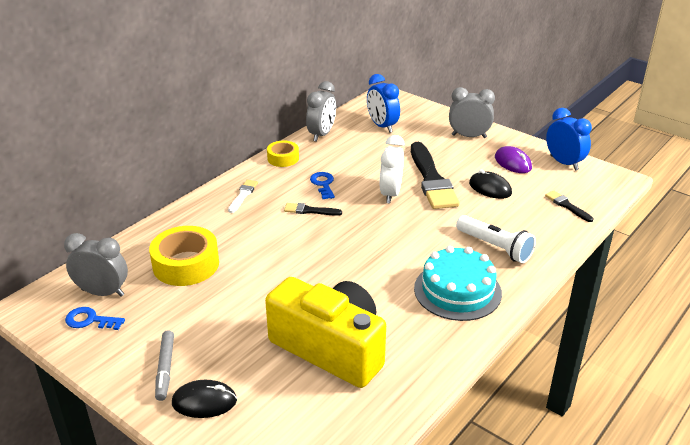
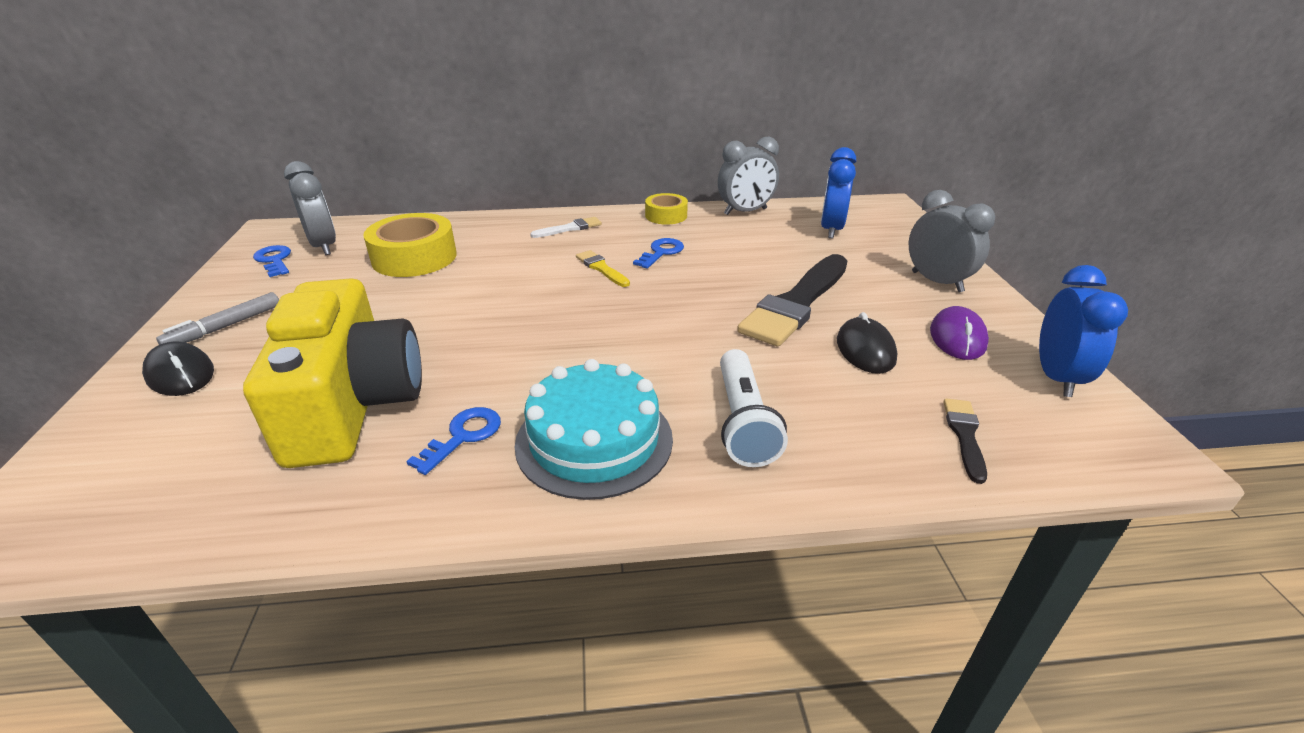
camera: 45 degrees right, 0 degrees up
black brush [284,203,342,216] -> yellow brush [576,250,630,287]
white clock [380,135,405,203] -> none
none -> blue key [406,407,501,475]

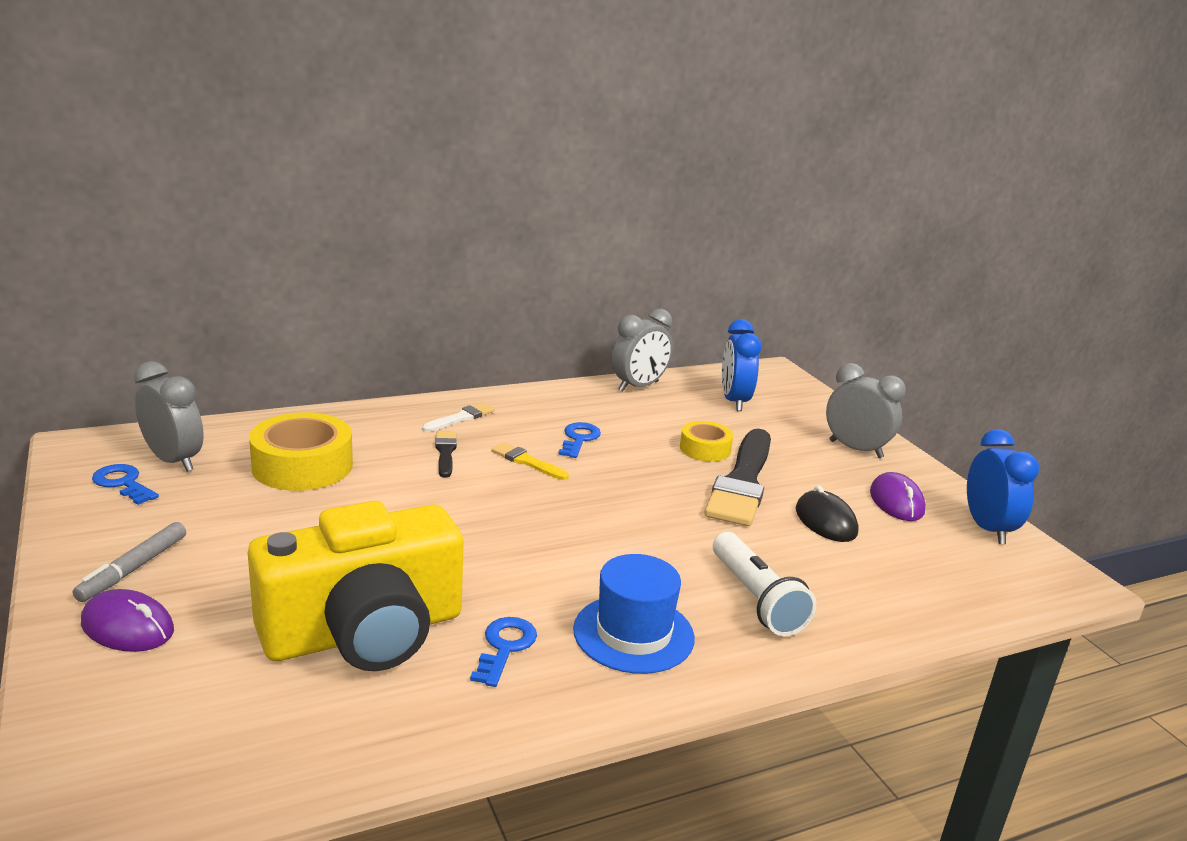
camera: 20 degrees left, 10 degrees down
black mouse [142,342,214,396] -> purple mouse [81,589,174,652]
yellow camera [243,278,422,468] -> yellow camera turned 90 degrees clockwise [248,501,464,671]
turquoise cake [515,359,673,500] -> blue hat [573,554,695,674]
yellow tape [645,193,688,225] -> yellow tape moved to [680,421,733,462]
black brush [943,399,987,484] -> black brush moved to [435,431,457,478]

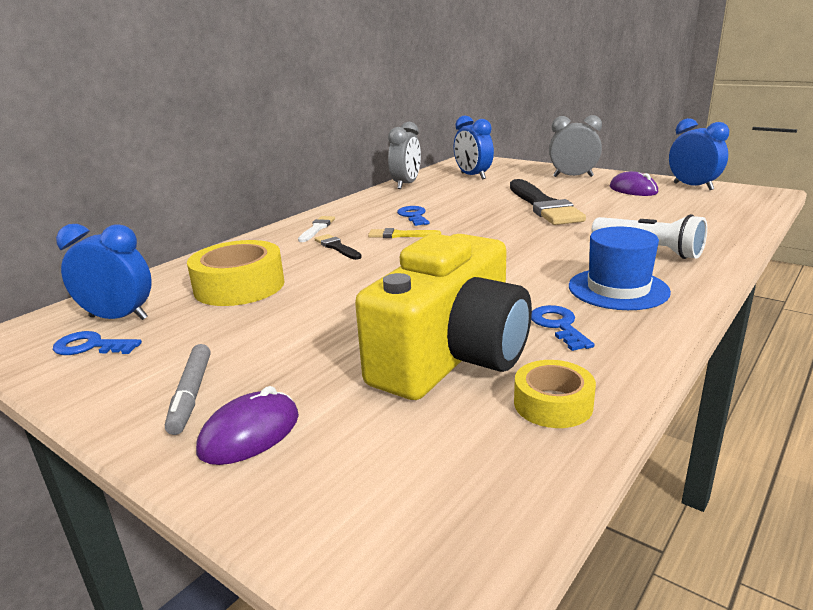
camera: 25 degrees left, 0 degrees up
purple mouse [81,589,174,652] -> purple mouse turned 45 degrees counterclockwise [196,386,299,465]
grey clock [134,361,204,472] -> blue clock [56,224,152,320]
yellow tape [680,421,733,462] -> yellow tape moved to [514,360,596,428]
black mouse [796,485,859,542] -> none

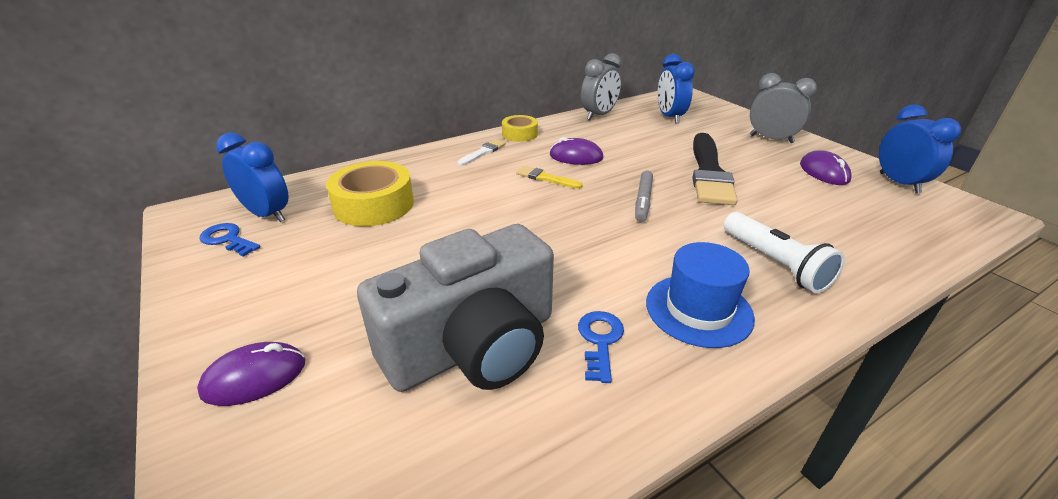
camera: 20 degrees right, 10 degrees up
grey marker [165,344,211,435] -> grey marker moved to [635,170,653,222]
black brush [314,234,362,260] -> none
yellow camera [355,234,532,400] -> grey camera [357,224,554,392]
blue key [397,206,430,226] -> purple mouse [550,137,604,165]
yellow tape [514,360,596,428] -> yellow tape moved to [502,115,538,142]

